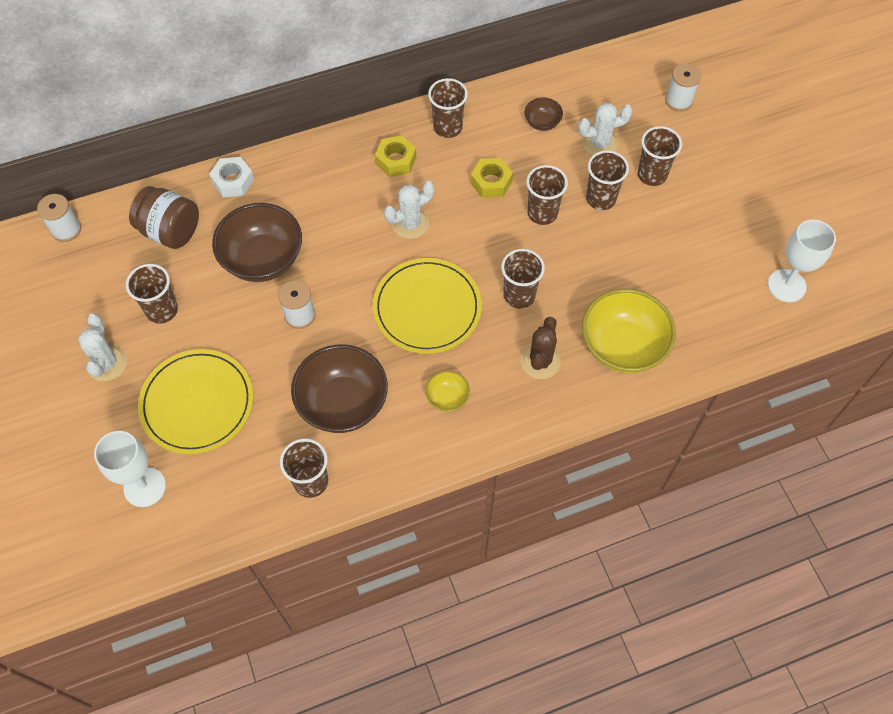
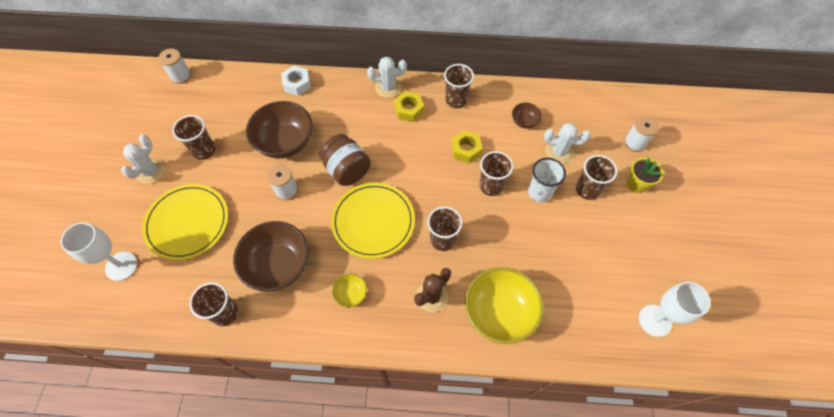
camera: 25 degrees right, 0 degrees up
brown jar [129,186,199,249] -> brown jar moved to [319,134,371,186]
white cactus [384,181,434,239] -> white cactus moved to [367,57,407,98]
brown cup [586,150,629,210] -> white cup [528,158,566,203]
none -> yellow flower pot [627,158,664,193]

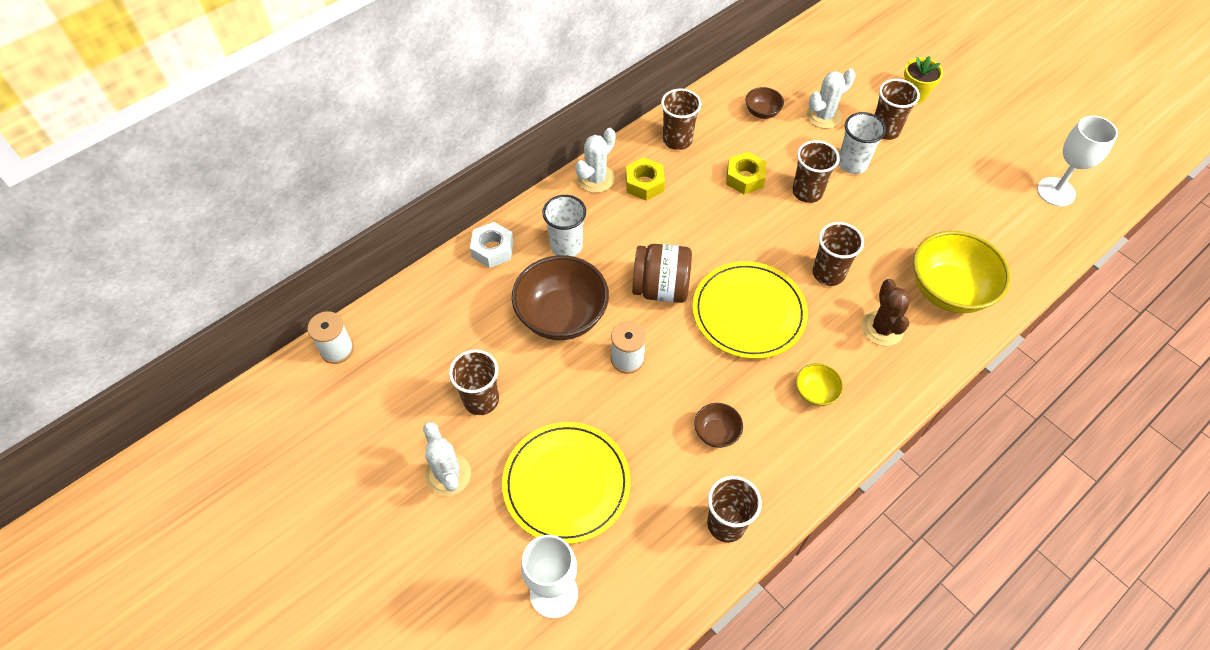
camera: 45 degrees left, 5 degrees down
brown bowl [233,221,309,291] -> brown bowl [695,403,743,448], size x0.47
white spool [624,116,659,152] -> none
none -> white cup [542,195,586,257]

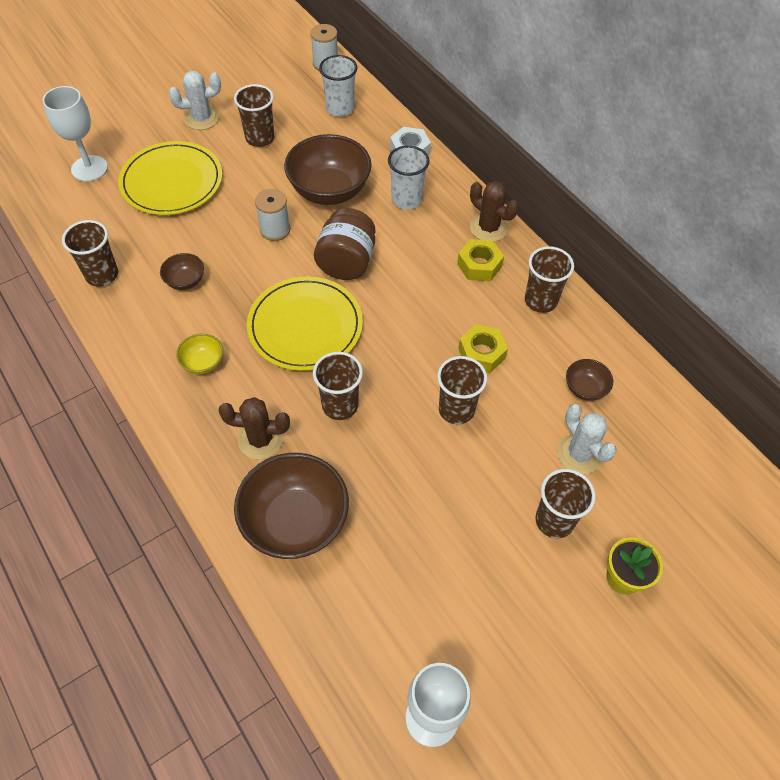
camera: 95 degrees right, 0 degrees up
white cactus [575,128,616,193] -> brown cactus [470,181,519,242]
white cup [838,112,886,174] -> white cup moved to [319,55,357,117]
yellow bowl [913,231,1011,313] -> brown bowl [234,453,349,559]

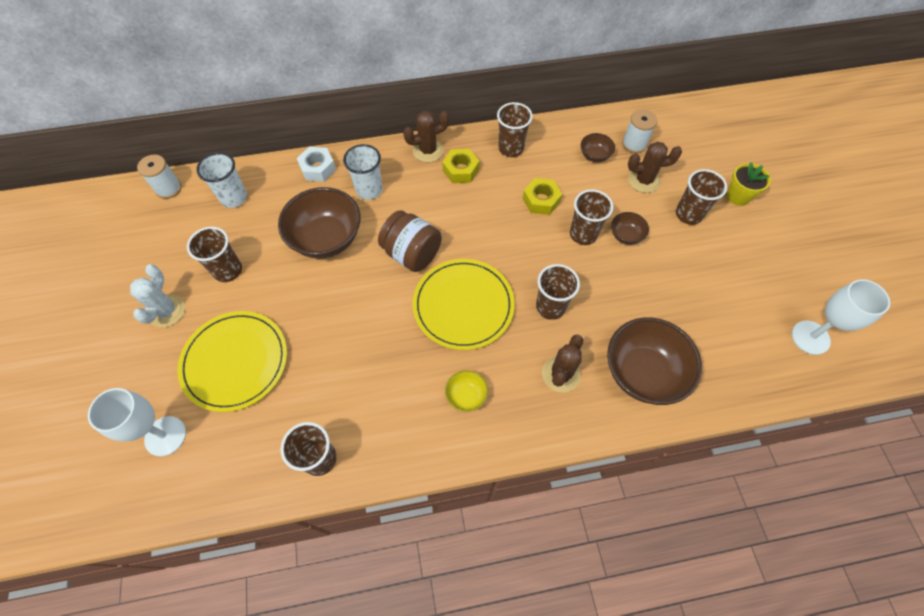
camera: 65 degrees left, 5 degrees up
brown bowl [160,253,204,290] -> brown bowl moved to [611,212,649,245]
white spool [255,189,290,241] -> white spool moved to [622,110,657,153]
white cactus [557,404,617,474] -> brown cactus [628,141,682,193]

